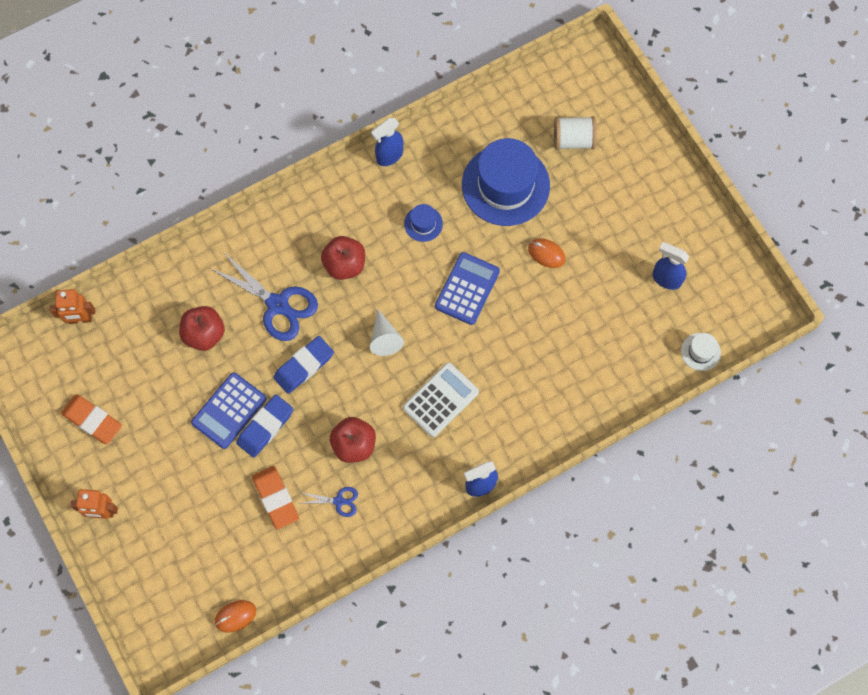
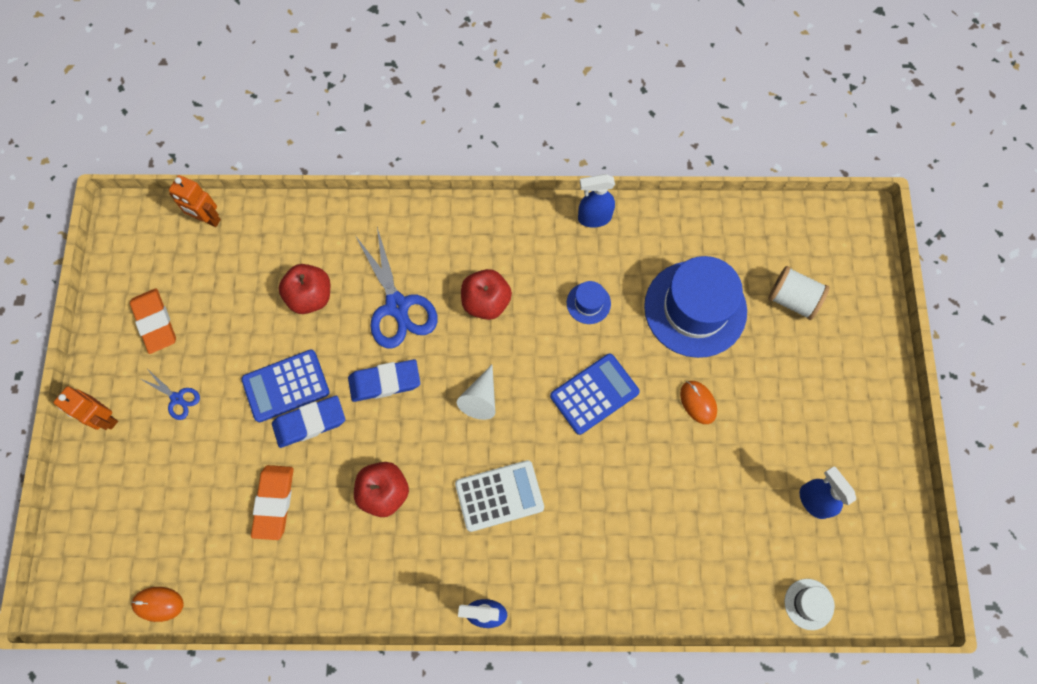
camera: 30 degrees right, 0 degrees up
blue scissors [299,487,358,517] -> blue scissors moved to [141,370,200,420]

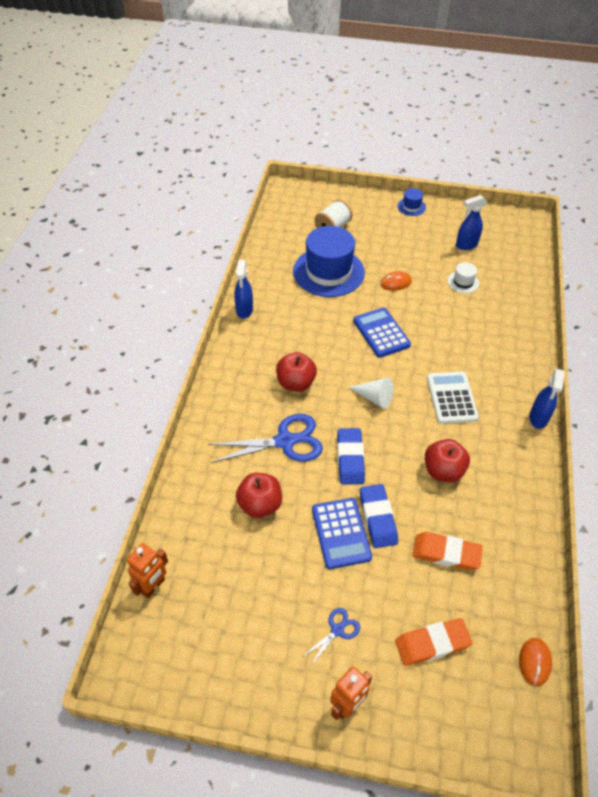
camera: 80 degrees left, 20 degrees down
orange eraser [130,289,176,354] -> orange eraser moved to [395,618,472,666]
blue hat [567,281,611,324] -> blue hat moved to [397,188,426,216]
white hat [785,579,835,630] -> white hat moved to [448,262,479,293]

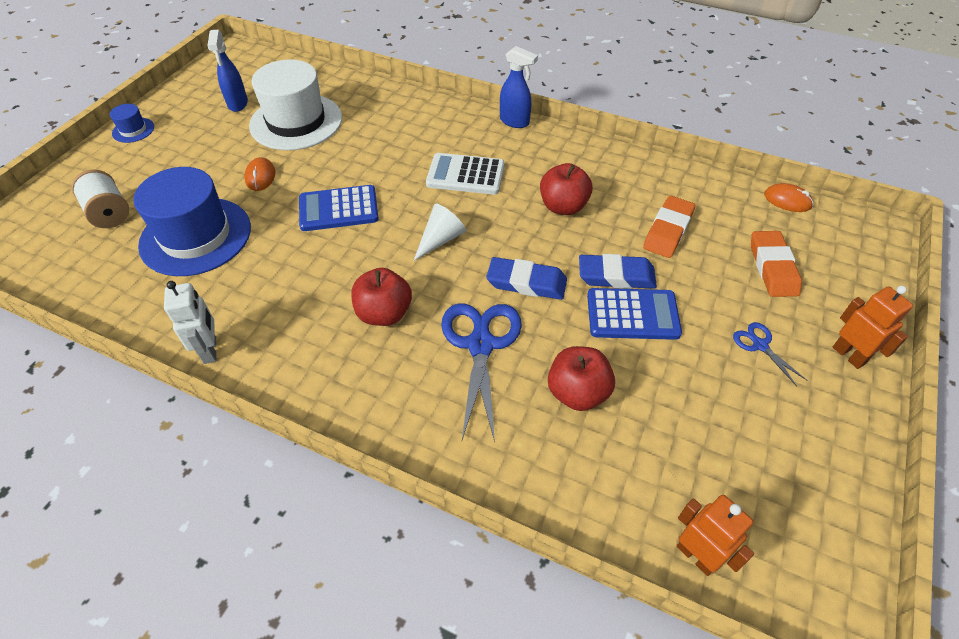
camera: 75 degrees left, 0 degrees up
blue spray bottle [234,260,253,319] -> white robot [164,281,216,364]
white hat [448,262,479,293] -> white hat [249,59,342,150], size x2.30

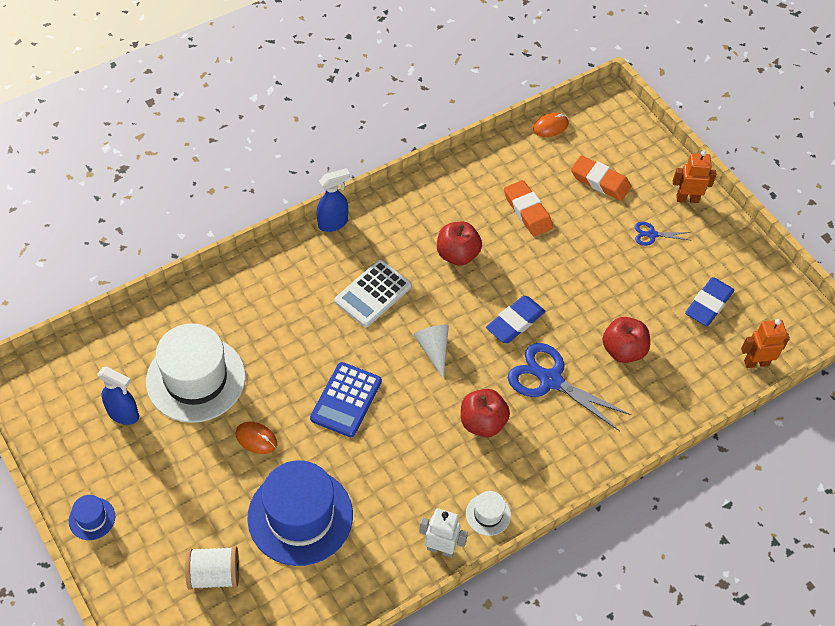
camera: 60 degrees left, 5 degrees up
blue eraser [579,254,657,289] -> blue eraser moved to [685,277,734,326]
blue calculator [587,288,682,340] -> none
none -> white hat [466,491,511,536]

